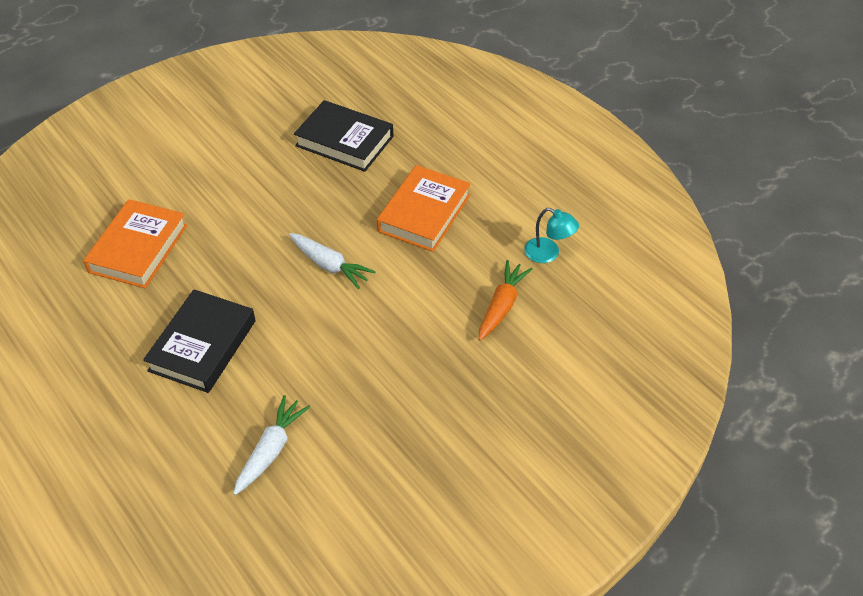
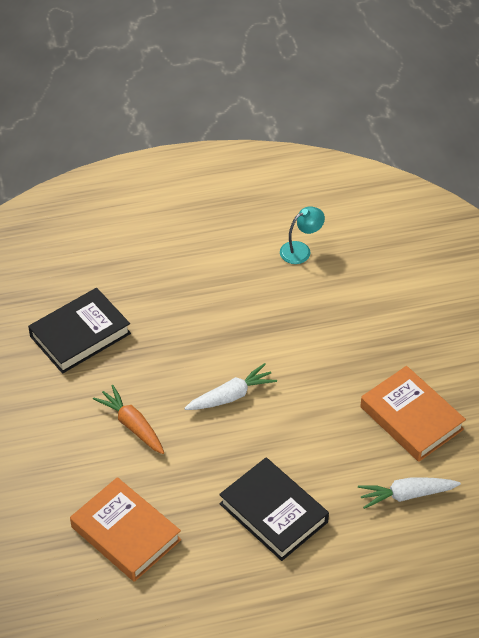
camera: 65 degrees left, 0 degrees up
white carrot [233,395,310,495] -> white carrot turned 60 degrees counterclockwise [358,477,461,509]
orange book [377,165,471,252] -> orange book moved to [360,366,466,462]
orange carrot [478,260,533,341] -> orange carrot moved to [93,385,164,454]

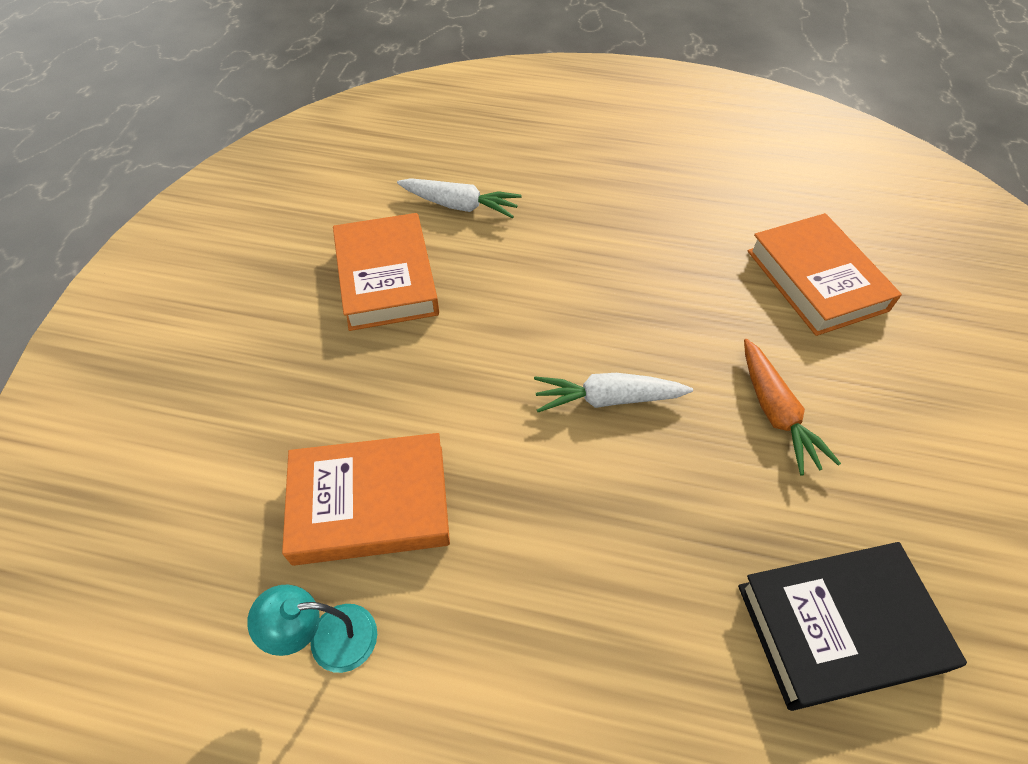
camera: 155 degrees left, 5 degrees up
black book [219,458,329,561] -> none
none -> orange book [282,433,450,566]

